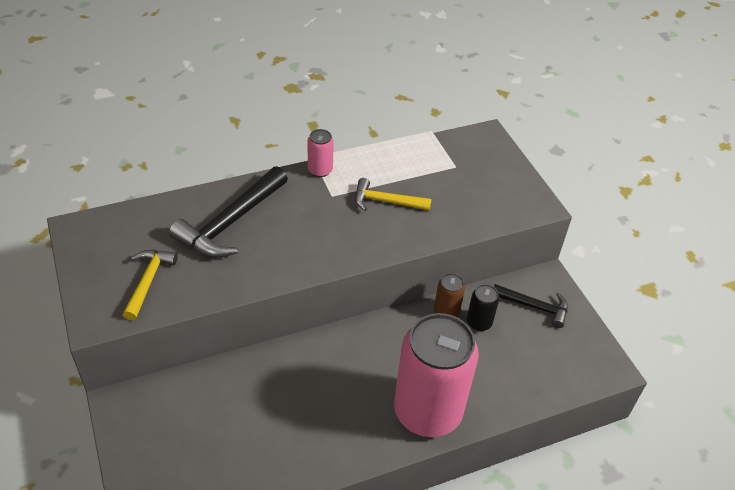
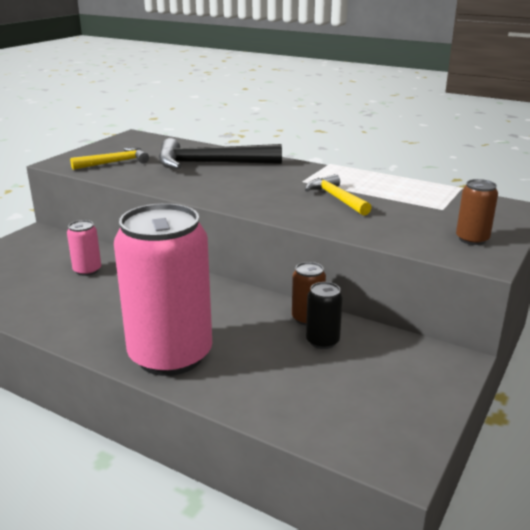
camera: 55 degrees right, 20 degrees down
pink can [308,129,334,177] -> pink can moved to [67,220,101,276]
black hammer [494,284,568,328] -> none
none -> brown can [456,179,498,245]

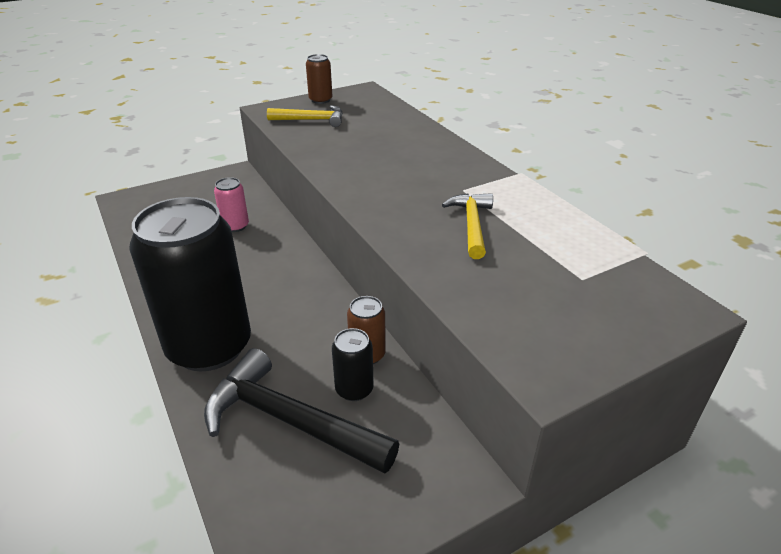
camera: 30 degrees right, 10 degrees up
pink can [114,203,212,376] -> black can [130,197,251,371]
black hammer [159,138,282,169] -> black hammer moved to [204,348,399,474]
brown can [456,179,498,245] -> brown can moved to [306,54,332,104]

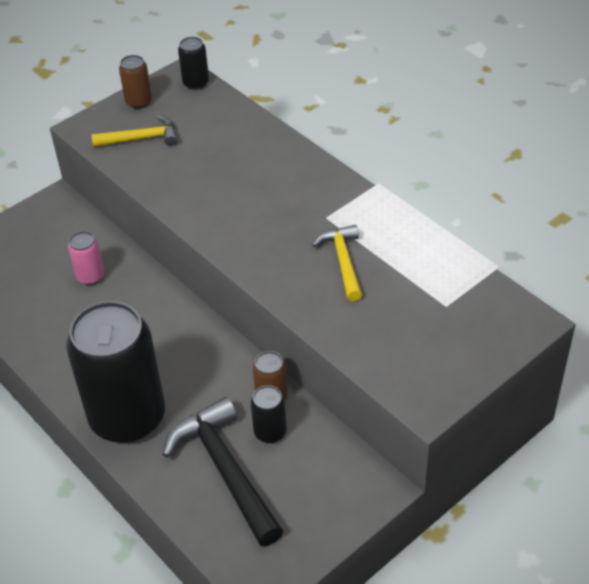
camera: 10 degrees left, 10 degrees up
black hammer [204,348,399,474] -> black hammer turned 45 degrees clockwise [162,397,283,546]
none -> black can [178,37,209,90]

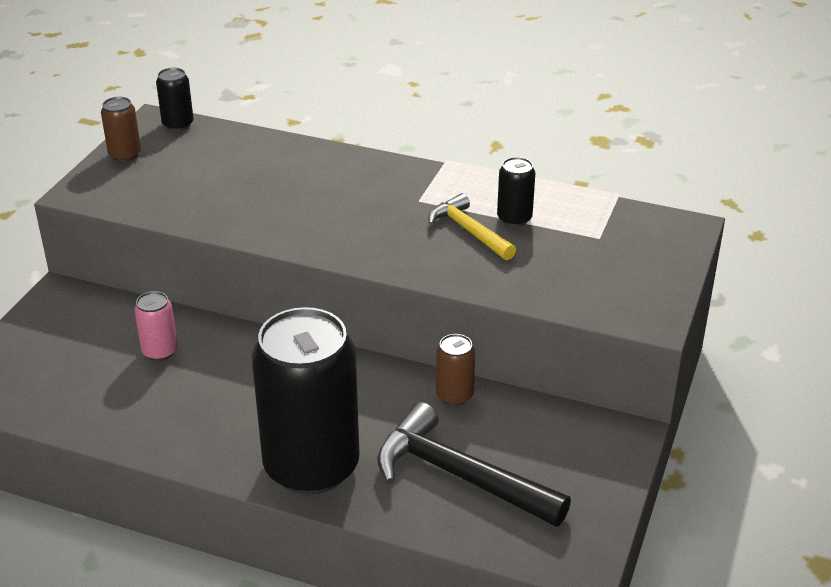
camera: 30 degrees left, 10 degrees down
yellow hammer [91,115,178,147] -> none
black can [251,385,287,443] -> black can moved to [497,157,535,227]

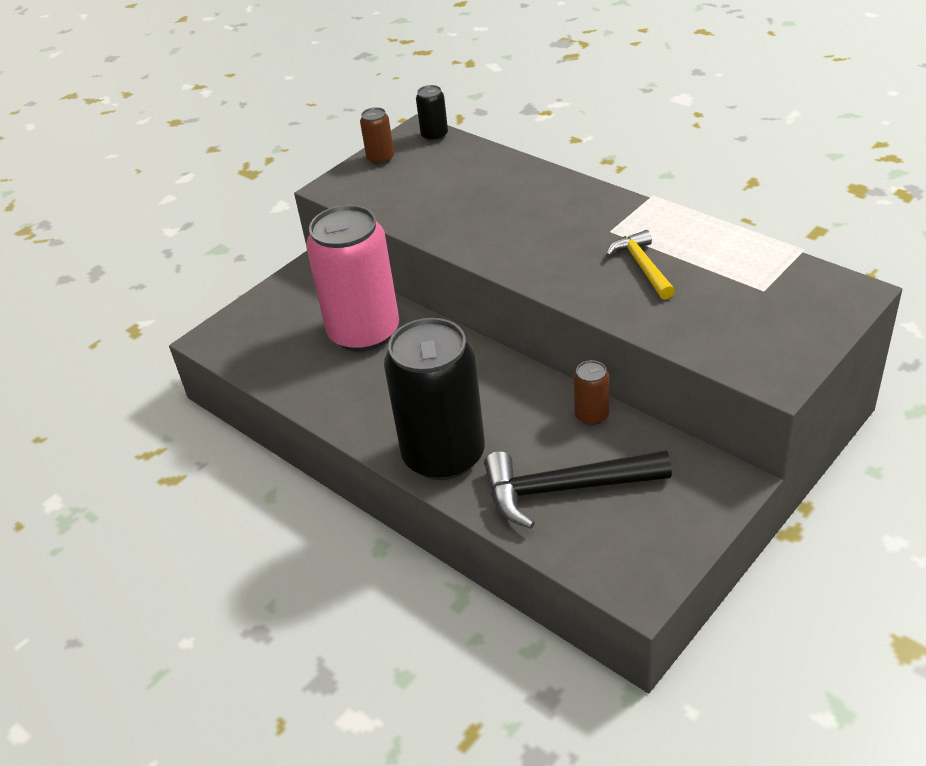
camera: 25 degrees right, 5 degrees up
pink can [134,291,178,361] -> pink can [306,205,399,352], size x2.39
black hammer [377,402,571,527] -> black hammer turned 60 degrees counterclockwise [484,450,672,529]
black can [497,157,535,227] -> none

